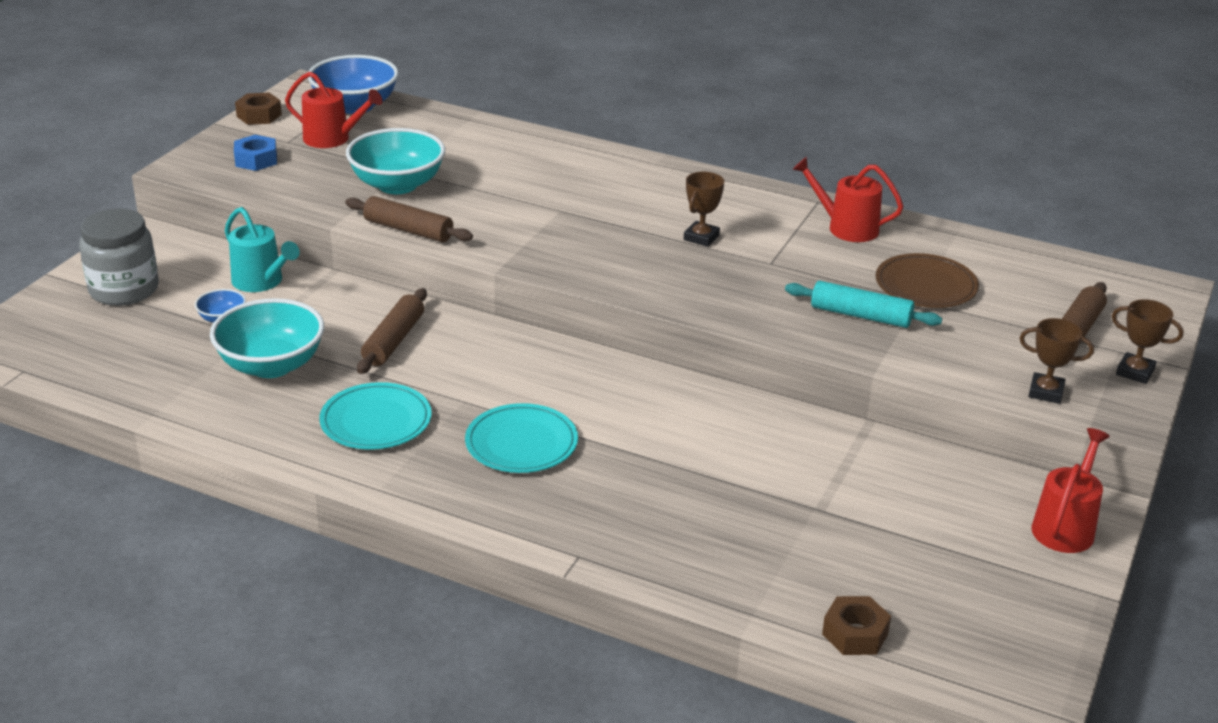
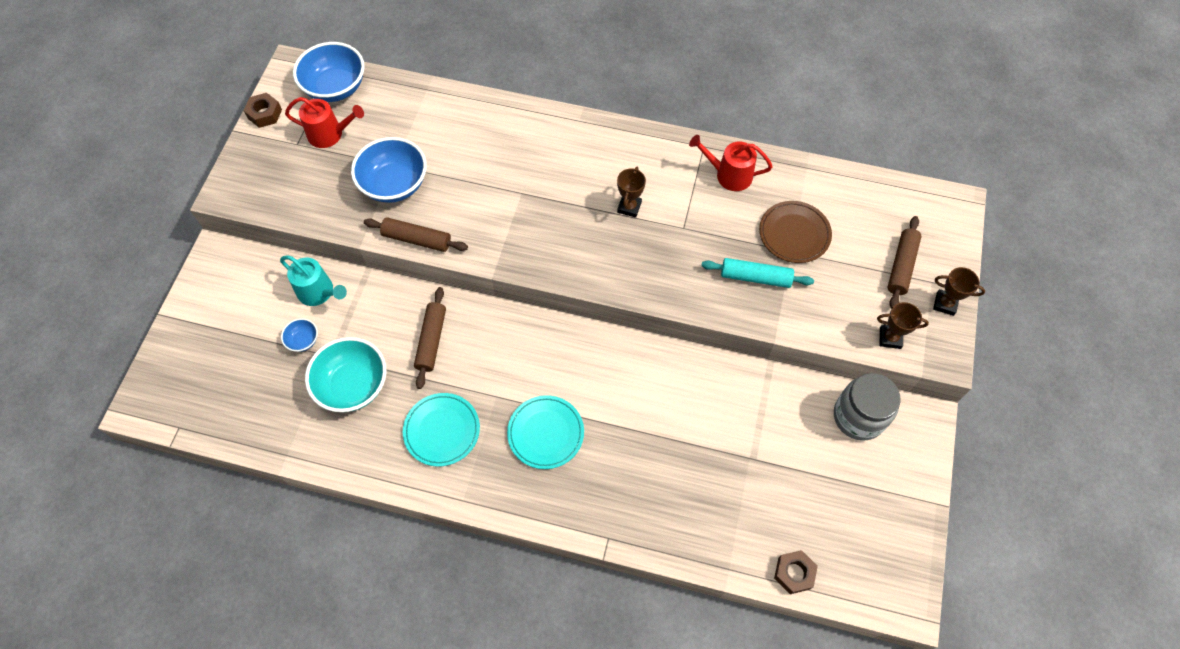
camera: 10 degrees left, 30 degrees up
grey jar [79,208,159,306] -> grey jar moved to [834,373,901,441]
blue nut [234,135,277,171] -> none
turquoise bowl [346,128,445,194] -> blue bowl [351,137,427,203]
red watering can [1031,428,1110,553] -> none

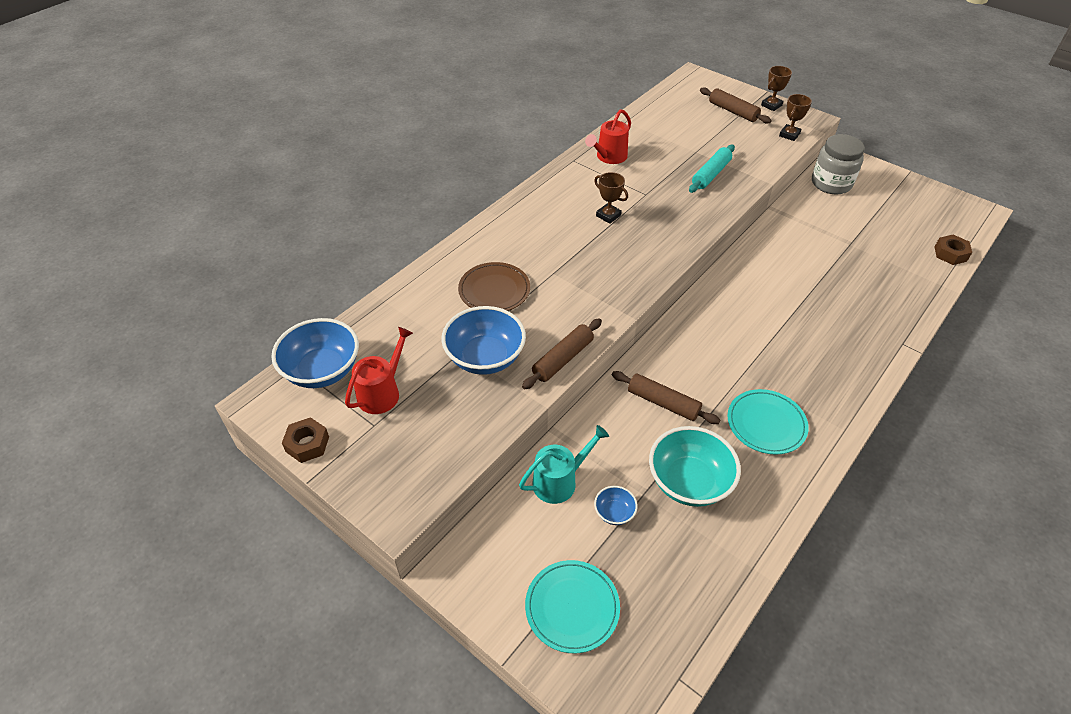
camera: 65 degrees left, 15 degrees down
turquoise plate [507,395,584,469] -> turquoise plate moved to [525,560,620,653]
brown plate [759,201,832,263] -> brown plate moved to [458,262,530,311]

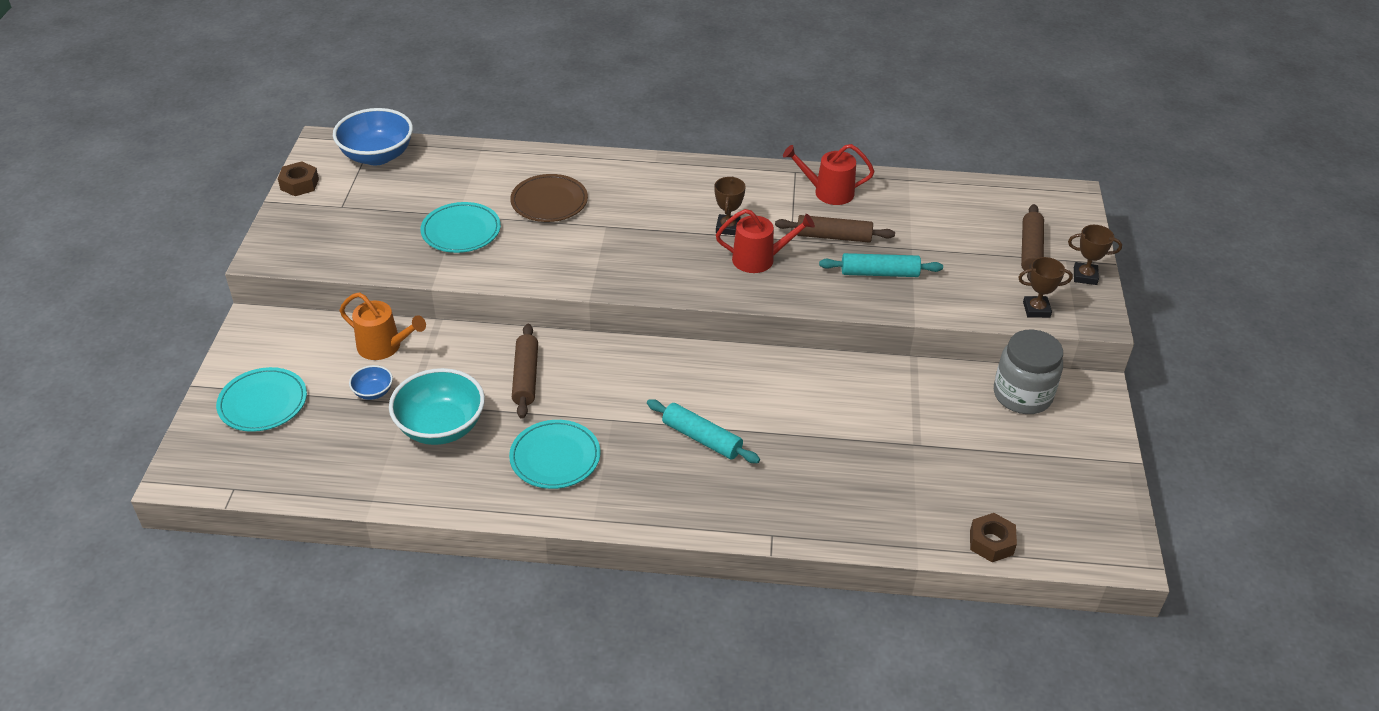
camera: 55 degrees right, 5 degrees down
red watering can [345,327,413,414] -> red watering can moved to [716,209,815,273]
blue bowl [441,306,526,375] -> turquoise plate [420,202,501,253]
turquoise watering can [519,425,609,504] -> orange watering can [340,292,426,360]
brown rolling pin [522,318,602,389] -> brown rolling pin moved to [775,215,895,243]
none -> turquoise rolling pin [647,399,760,463]

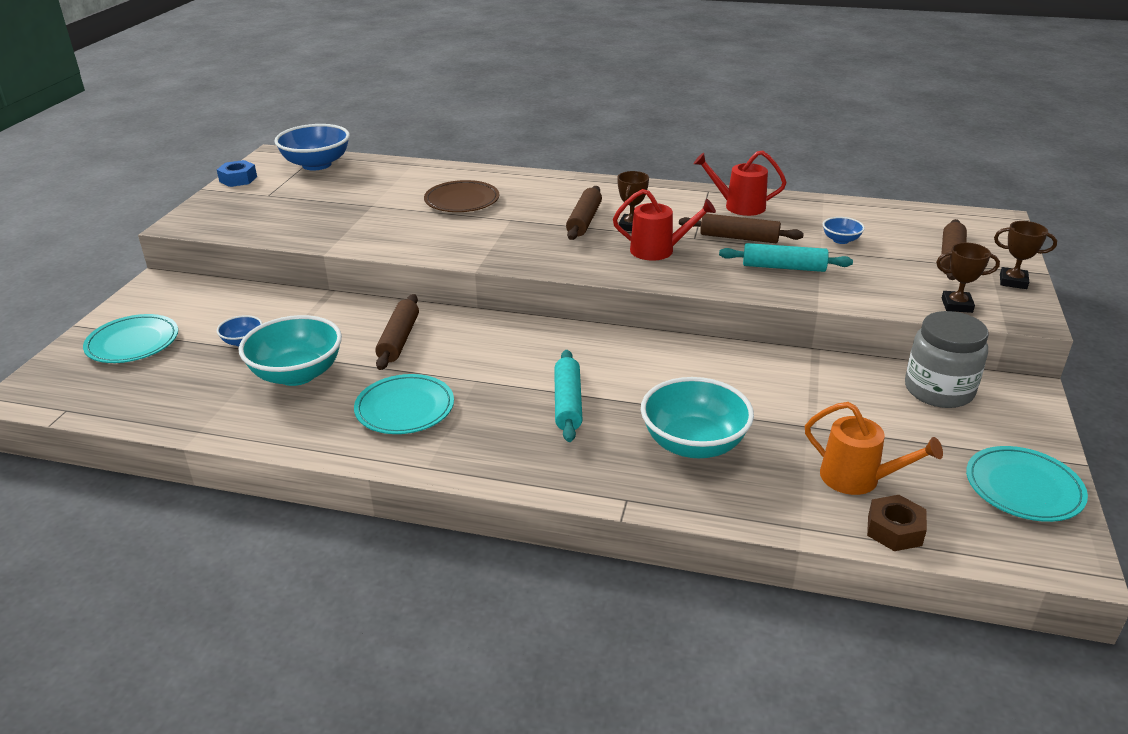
camera: 10 degrees right, 10 degrees down
brown nut [278,161,319,196] -> blue nut [217,160,257,187]
orange watering can [340,292,426,360] -> orange watering can moved to [805,402,943,495]
turquoise plate [420,202,501,253] -> turquoise plate moved to [966,446,1088,522]
turquoise rolling pin [647,399,760,463] -> turquoise rolling pin turned 45 degrees clockwise [554,350,583,442]
none -> brown rolling pin [566,186,602,240]
none -> turquoise bowl [641,377,754,458]
none -> blue bowl [823,217,865,244]

